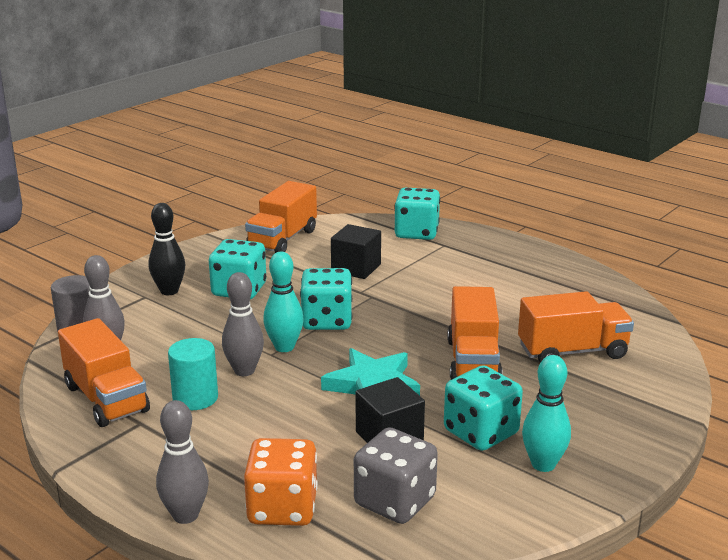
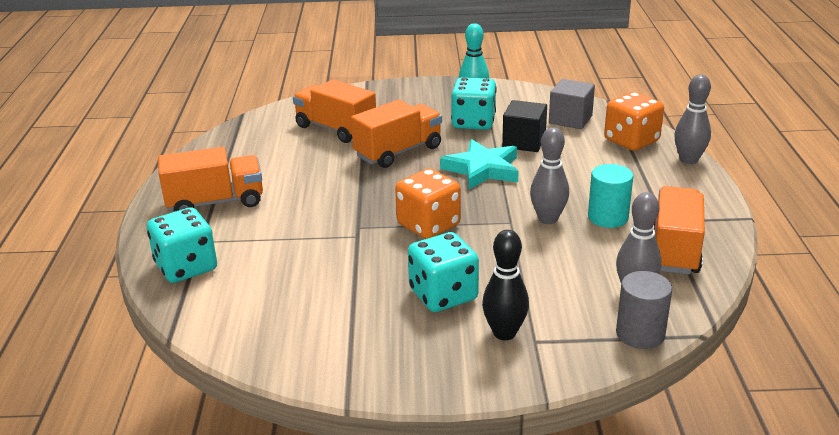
camera: 130 degrees left, 5 degrees up
orange truck [245,181,317,253] -> orange truck moved to [158,147,263,212]
turquoise bowling pin [263,251,304,352] -> none
turquoise dice [300,268,352,330] -> orange dice [395,168,461,239]
black cube [331,224,381,279] -> none
grey dice [354,427,438,524] -> grey cube [549,79,595,129]

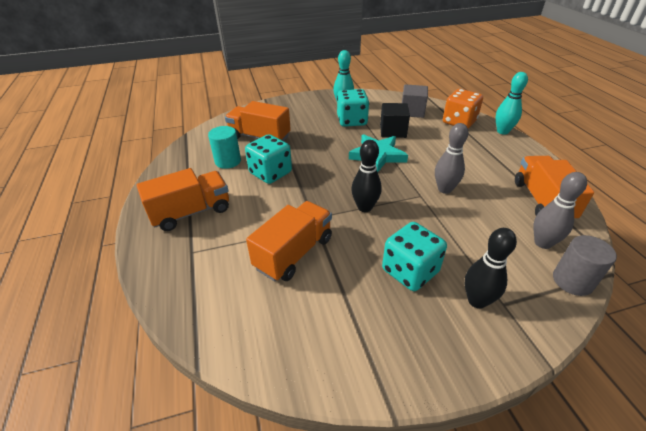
camera: 15 degrees left, 10 degrees up
turquoise dice [147,207,217,283] -> turquoise dice moved to [245,134,292,184]
orange truck [351,100,442,168] -> orange truck moved to [246,201,332,281]
orange dice [395,168,461,239] -> black bowling pin [351,140,382,212]
turquoise cylinder [588,164,633,228] -> turquoise cylinder moved to [208,126,241,169]
grey bowling pin [674,75,711,164] -> turquoise bowling pin [496,72,528,135]

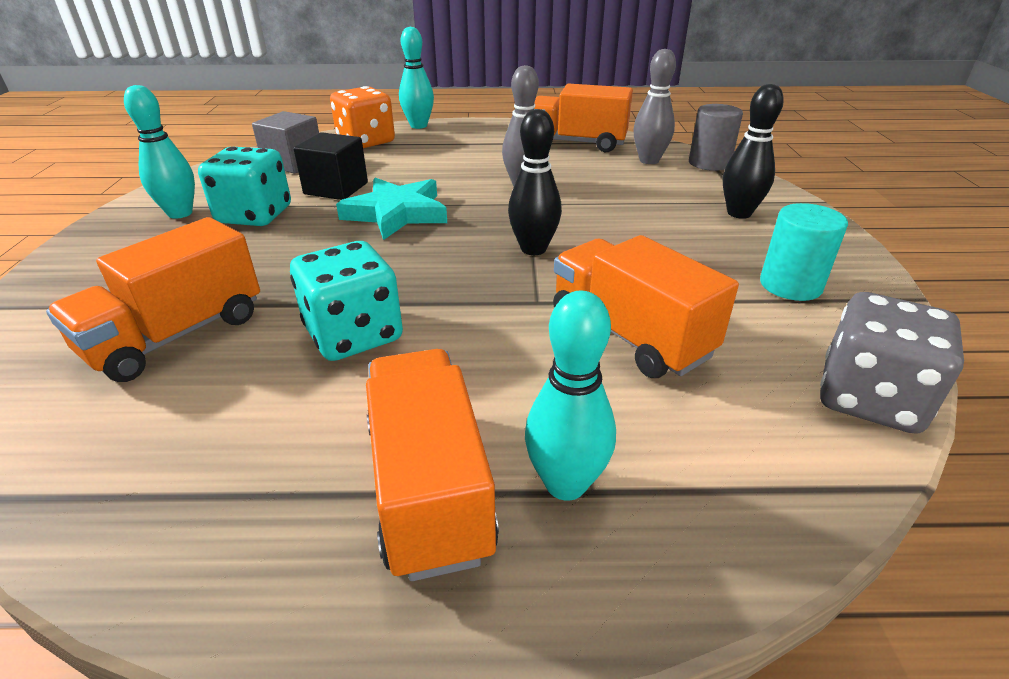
camera: 75 degrees left, 5 degrees down
turquoise cylinder [208,126,241,169] -> turquoise cylinder moved to [760,203,848,301]
turquoise dice [382,222,447,291] -> none
none -> turquoise bowling pin [525,291,616,501]
none -> grey dice [820,292,964,434]

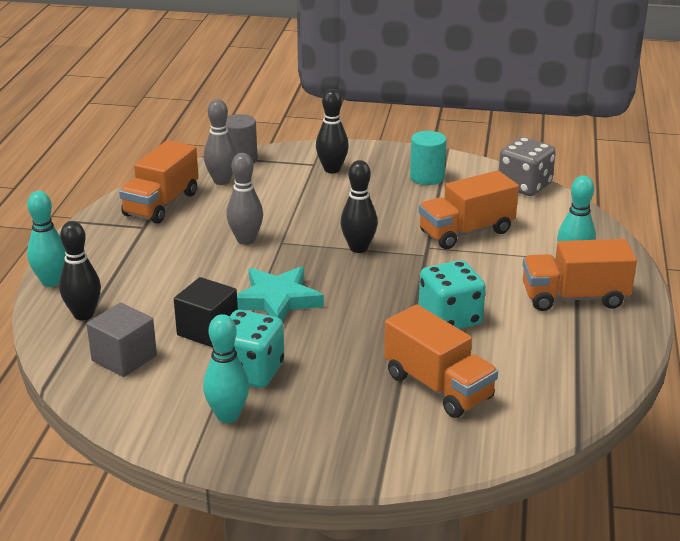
camera: 80 degrees left, 5 degrees down
orange dice [330,86,395,148] -> black bowling pin [59,221,101,320]

